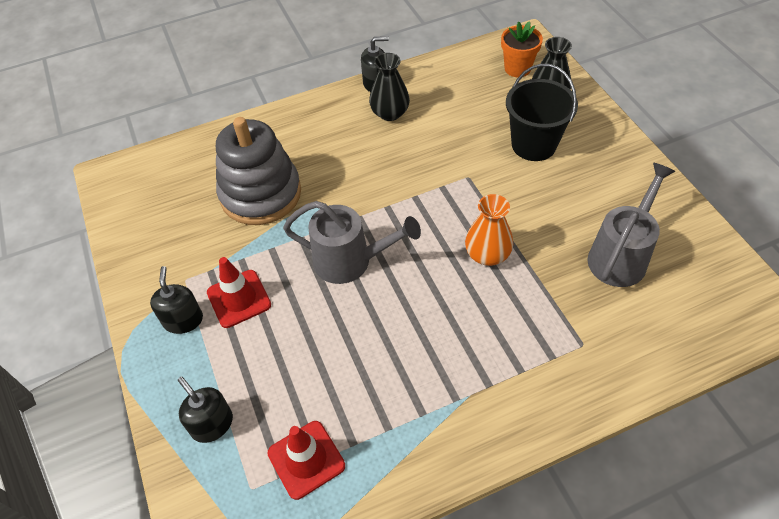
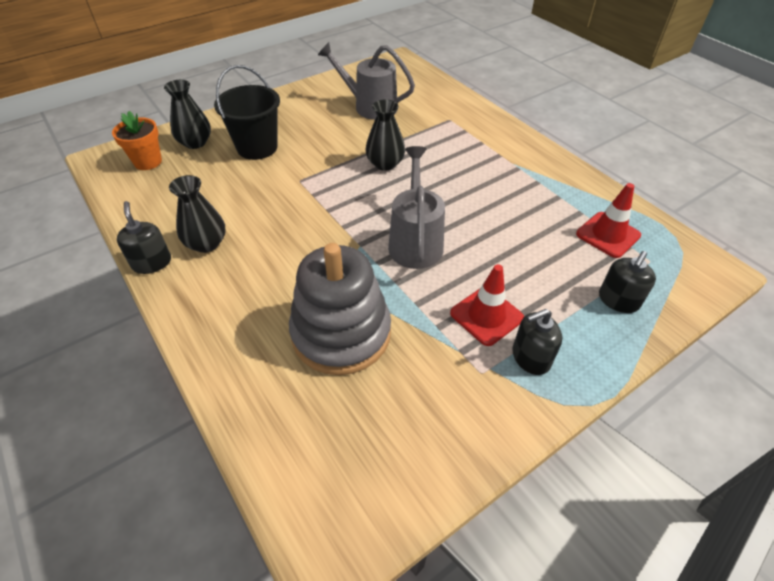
camera: 105 degrees left, 5 degrees down
orange vase [465,194,513,266] -> black vase [366,99,405,171]

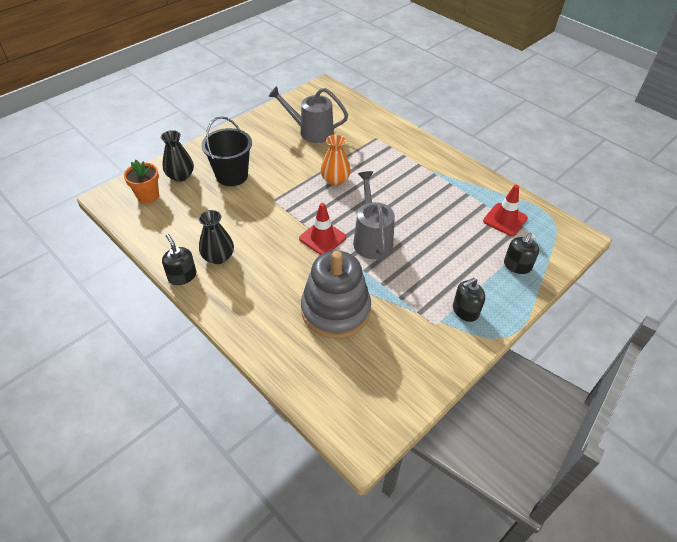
camera: 10 degrees left, 0 degrees up
black vase [366,99,405,171] -> orange vase [320,134,351,186]
red traffic cone [450,264,524,346] -> red traffic cone moved to [299,203,346,255]

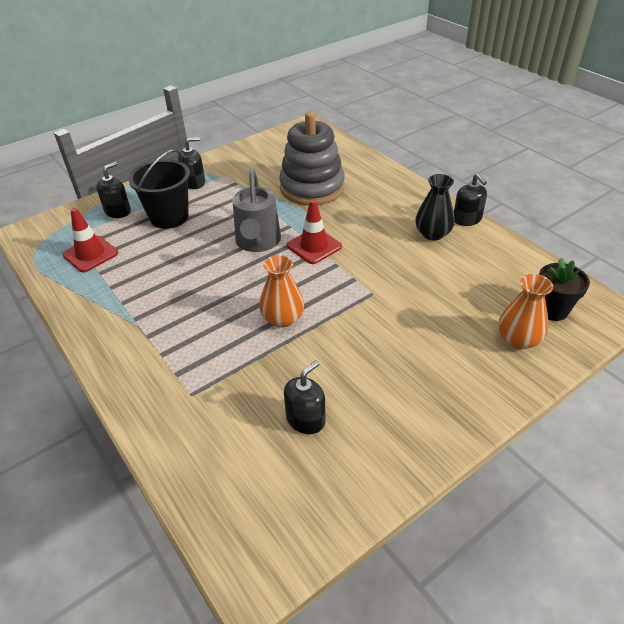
camera: 170 degrees left, 5 degrees down
orange flower pot [124,159,159,204] -> black flower pot [539,258,590,321]
black vase [161,130,194,182] -> orange vase [498,274,553,349]
black bucket [201,116,252,186] -> black bucket moved to [128,149,190,229]
grey watering can [268,86,348,143] -> black soap dispenser [284,360,326,434]

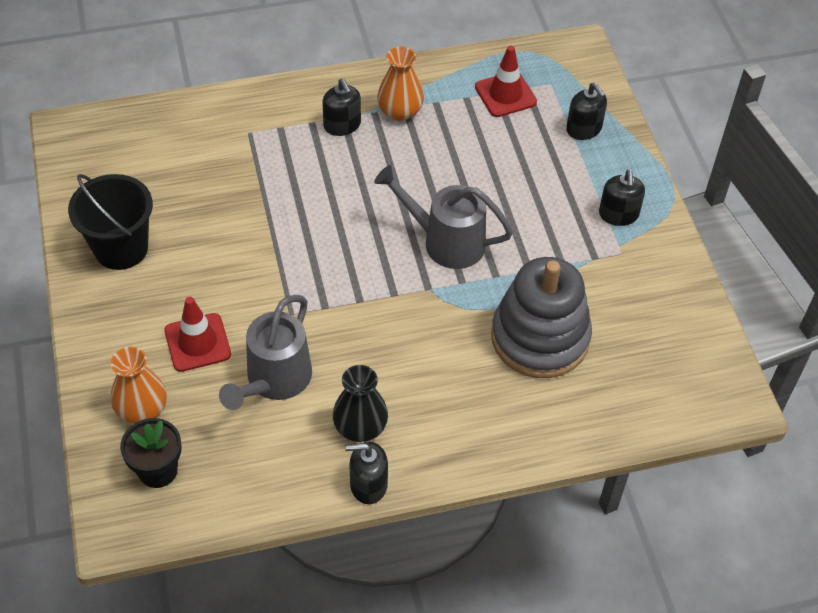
camera: 110 degrees right, 10 degrees up
black bucket [128,149,190,229] -> black bucket moved to [68,174,153,270]
orange vase [259,255,304,328] -> orange vase moved to [377,47,424,121]
black soap dispenser [284,360,326,434] -> black soap dispenser moved to [322,78,361,136]
red traffic cone [287,199,342,264] -> red traffic cone moved to [164,297,231,372]
none -> grey watering can [219,295,312,410]

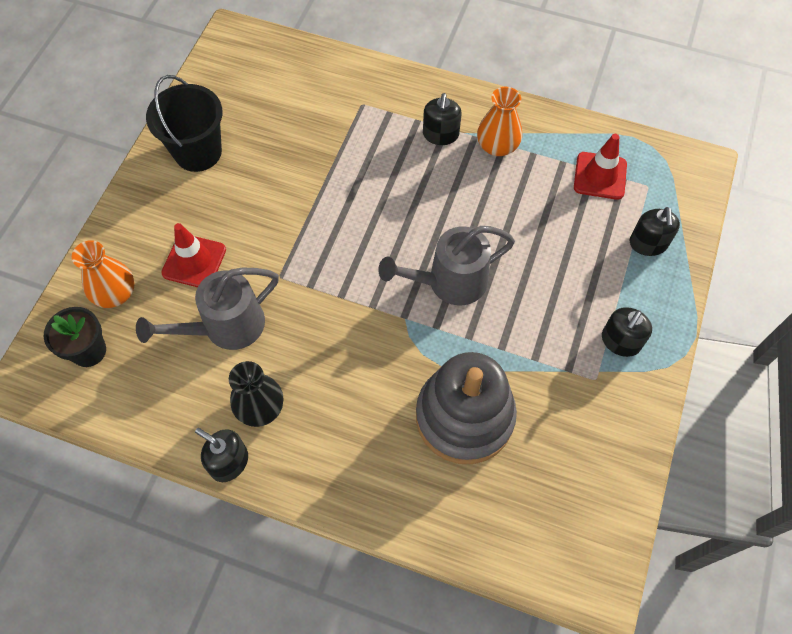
camera: 35 degrees right, 10 degrees up
grey watering can [374,165,513,269] -> grey watering can turned 75 degrees counterclockwise [378,226,515,305]

